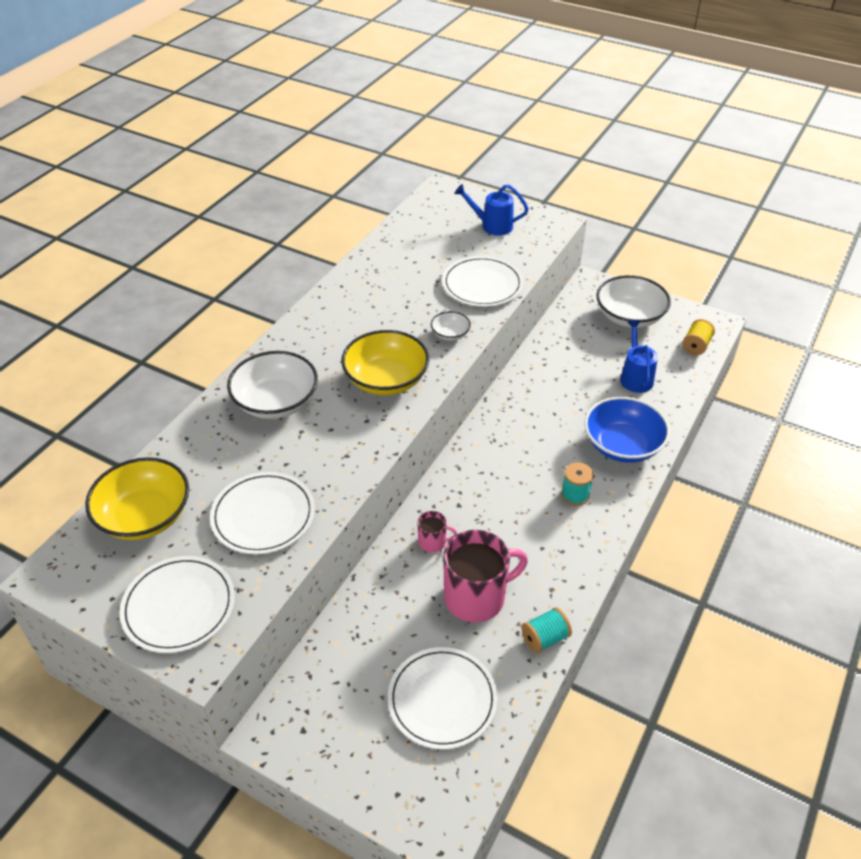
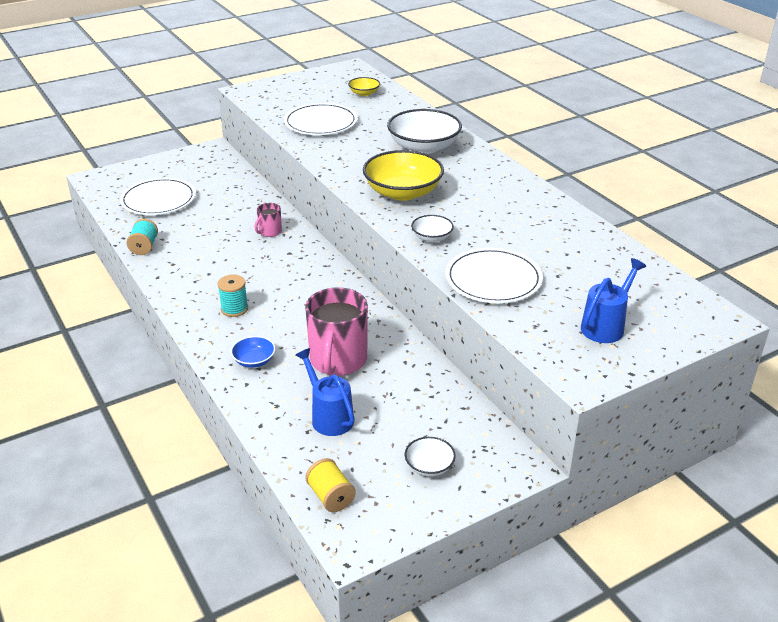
camera: 120 degrees right, 10 degrees down
yellow bowl [85,457,189,540] -> yellow bowl [348,77,380,96], size x0.49
white plate [119,556,235,653] -> none
pink mug [443,530,528,622] -> pink mug moved to [305,287,368,376]
blue bowl [584,397,670,463] -> blue bowl [231,336,276,368], size x0.49
white bowl [596,275,671,328] -> white bowl [405,437,456,476], size x0.49
blue watering can [620,320,658,393] -> blue watering can turned 150 degrees counterclockwise [295,348,355,436]

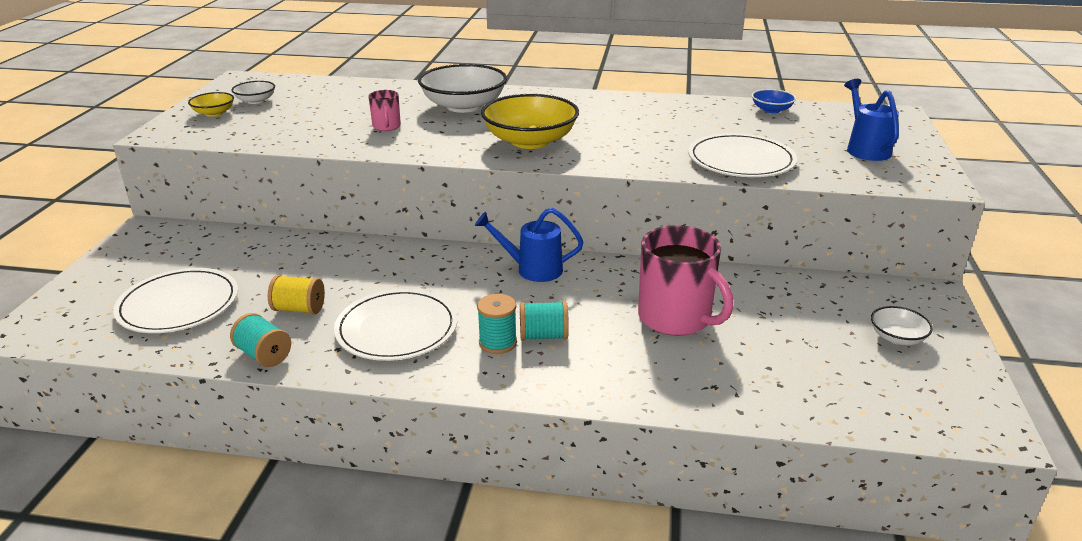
camera: 50 degrees left, 5 degrees down
blue bowl [231,336,276,368] -> blue bowl moved to [752,89,796,113]
pink mug [255,203,282,237] -> pink mug moved to [368,90,401,131]
white plate [284,103,358,135] -> white plate moved to [334,289,457,361]
blue watering can [295,348,355,436] -> blue watering can moved to [475,208,583,282]
yellow spool [305,458,356,512] -> yellow spool moved to [268,275,325,314]
yellow bowl [348,77,380,96] -> yellow bowl moved to [188,92,234,117]
white bowl [411,215,454,242] -> white bowl moved to [231,81,275,104]
none -> turquoise spool [520,301,569,341]

